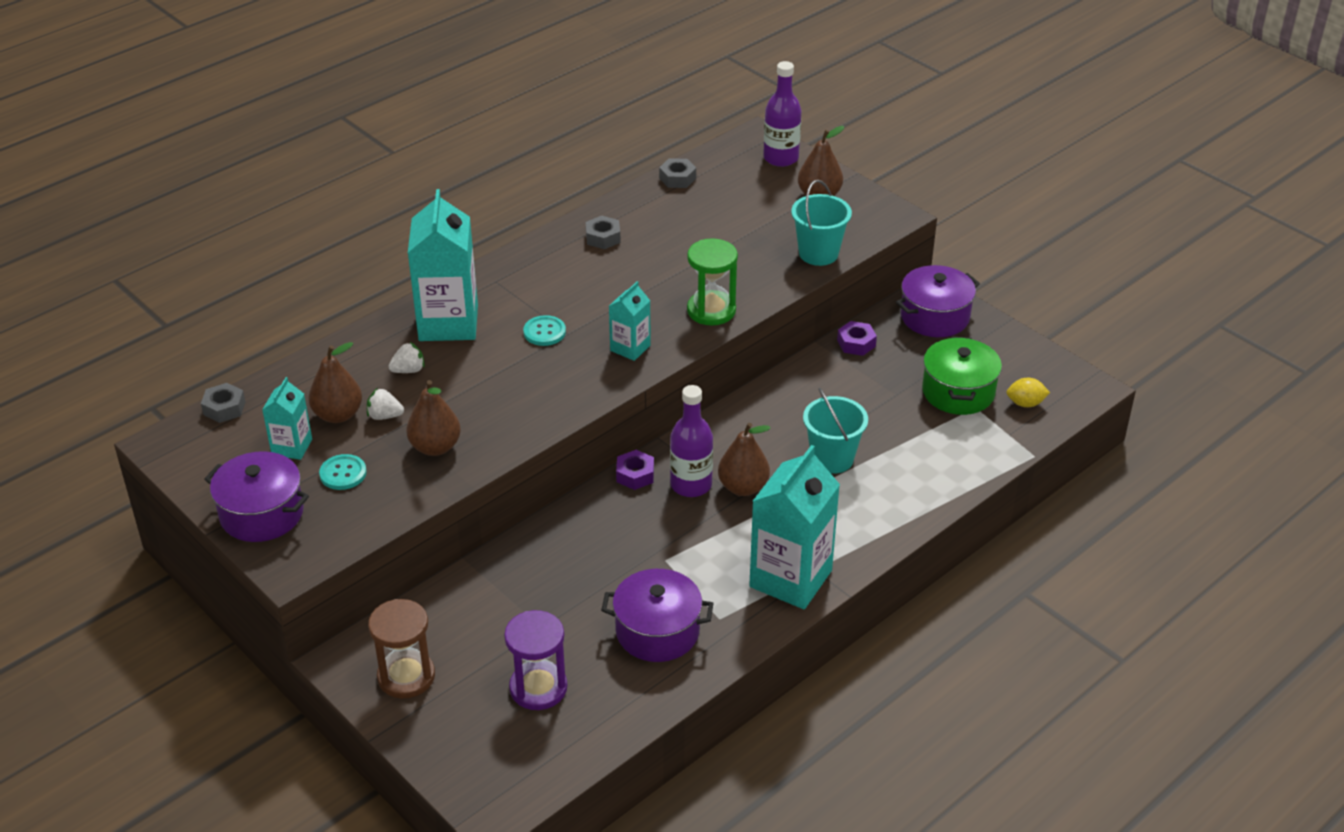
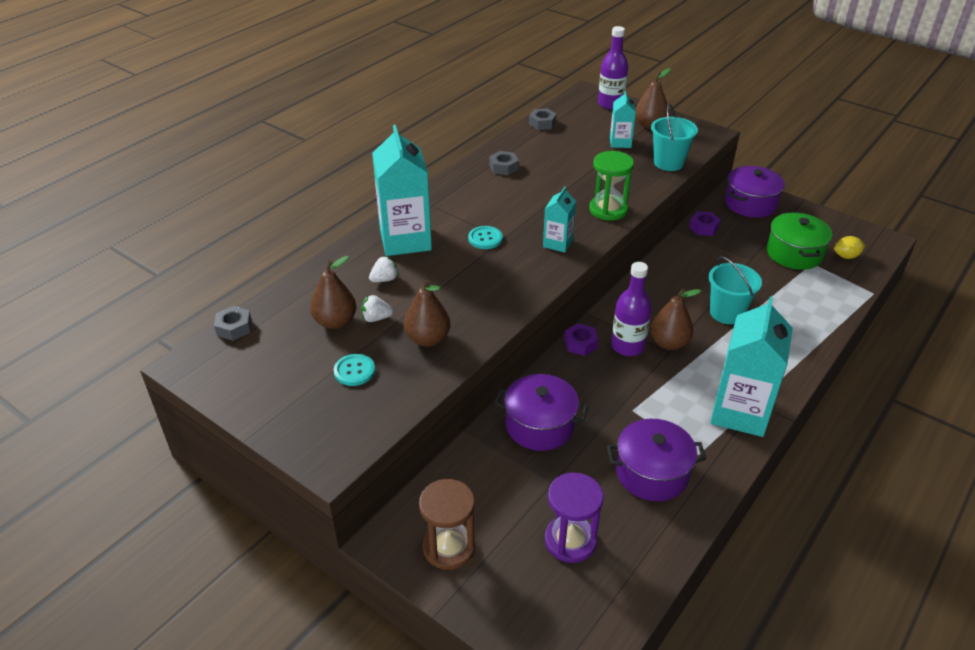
camera: 10 degrees left, 0 degrees up
purple pot [204,451,309,542] -> purple pot moved to [495,374,588,451]
turquoise carton [262,377,312,460] -> turquoise carton moved to [610,91,636,148]

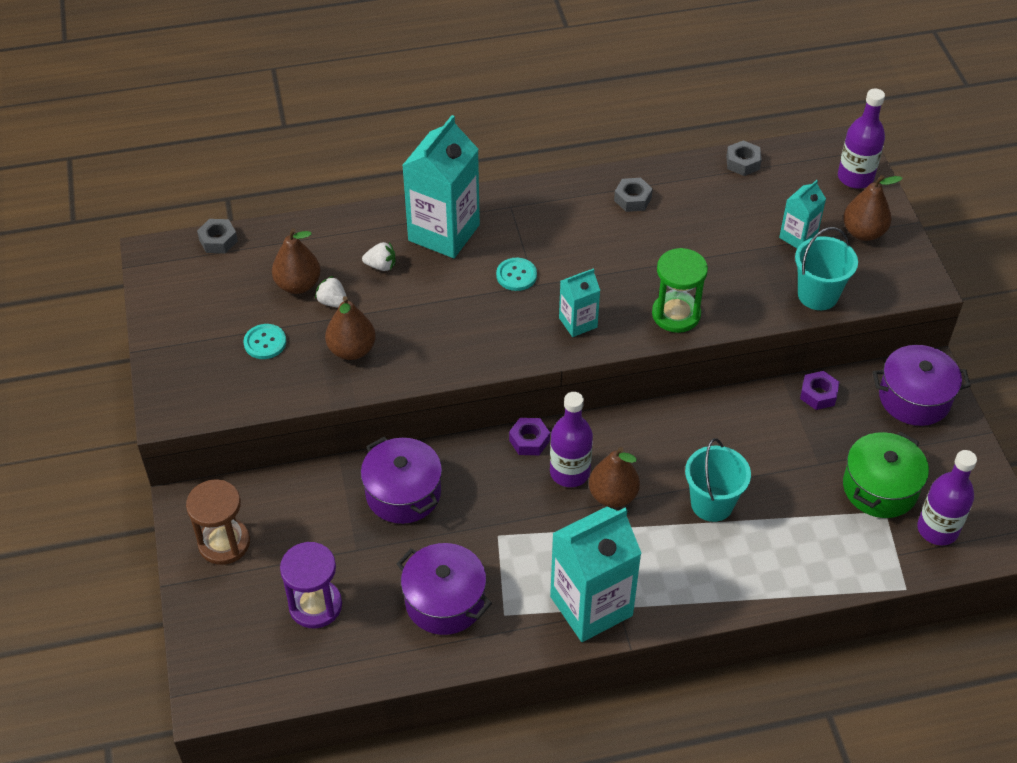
camera: 40 degrees right, 10 degrees up
yellow lemon [834,236,865,259] -> purple bottle [917,450,977,546]

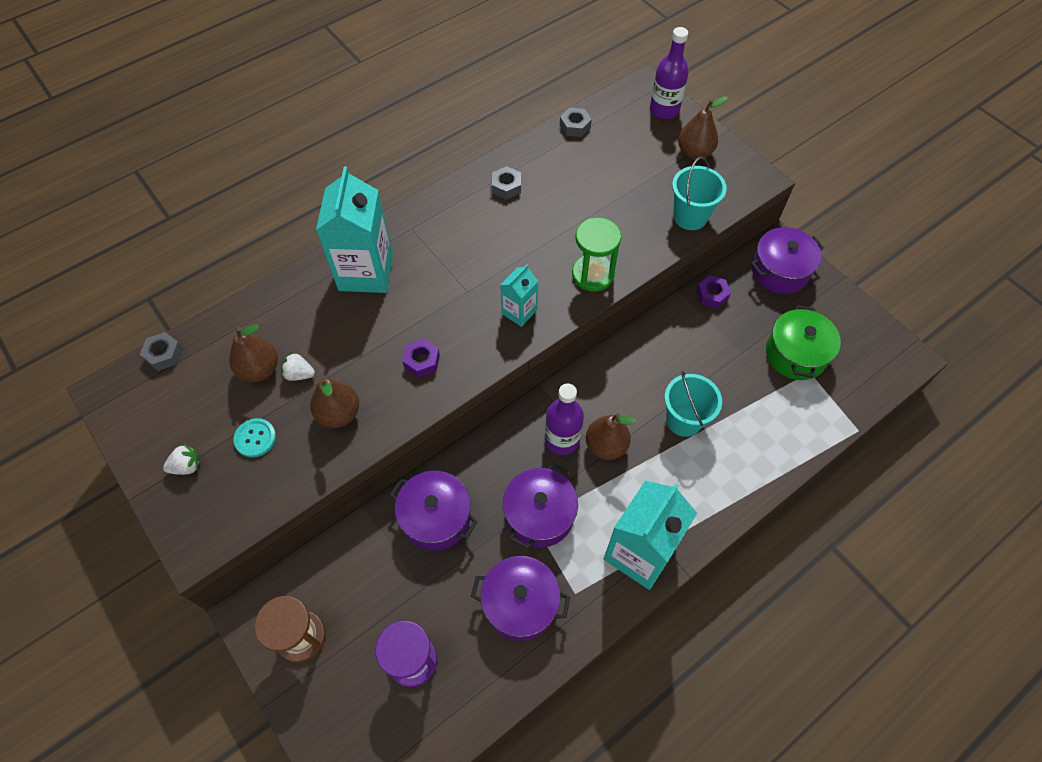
camera: 25 degrees left, 10 degrees up
white strawberry [362,242,395,271] -> white strawberry moved to [163,444,200,475]
turquoise button [496,258,537,291] -> none
purple nut [509,418,550,455] -> purple nut moved to [403,339,440,378]
turquoise carton [779,180,826,248] -> none
purple bottle [917,450,977,546] -> none
none -> purple pot [503,463,578,549]

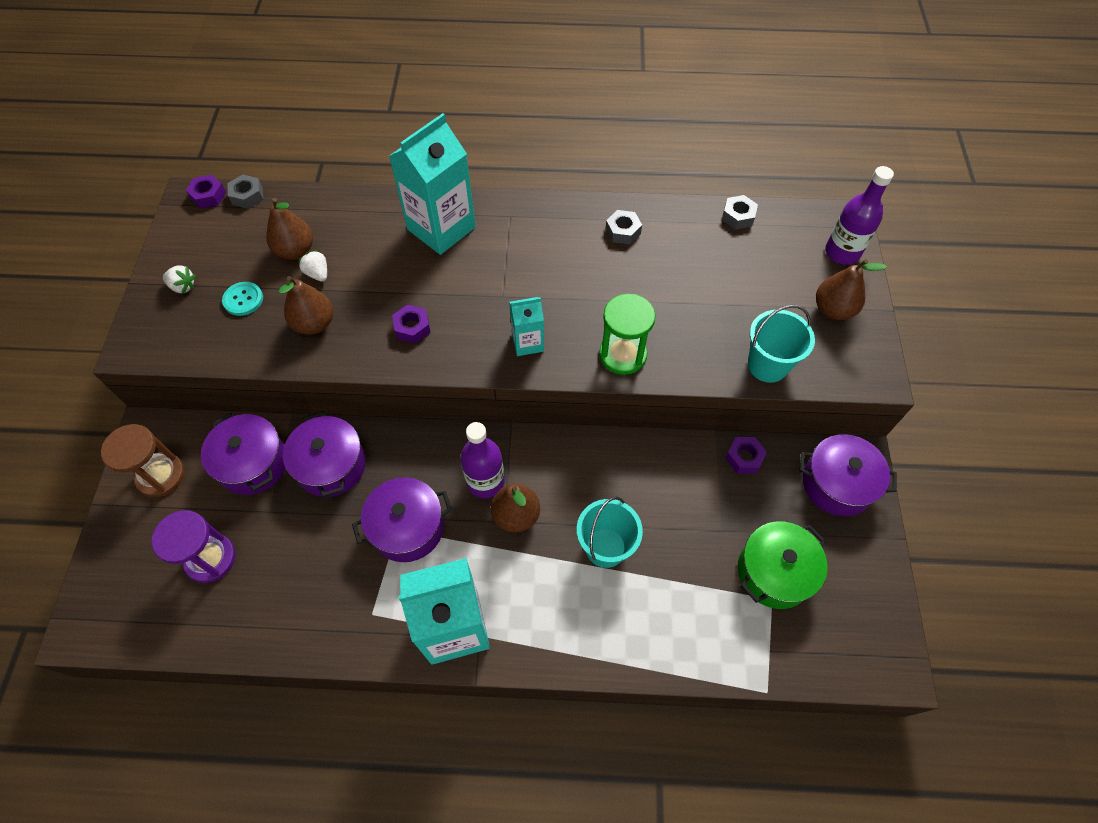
camera: 40 degrees right, 0 degrees up
purple pot [471,556,570,641] -> purple pot moved to [201,413,285,495]
none -> purple nut [186,175,226,209]

